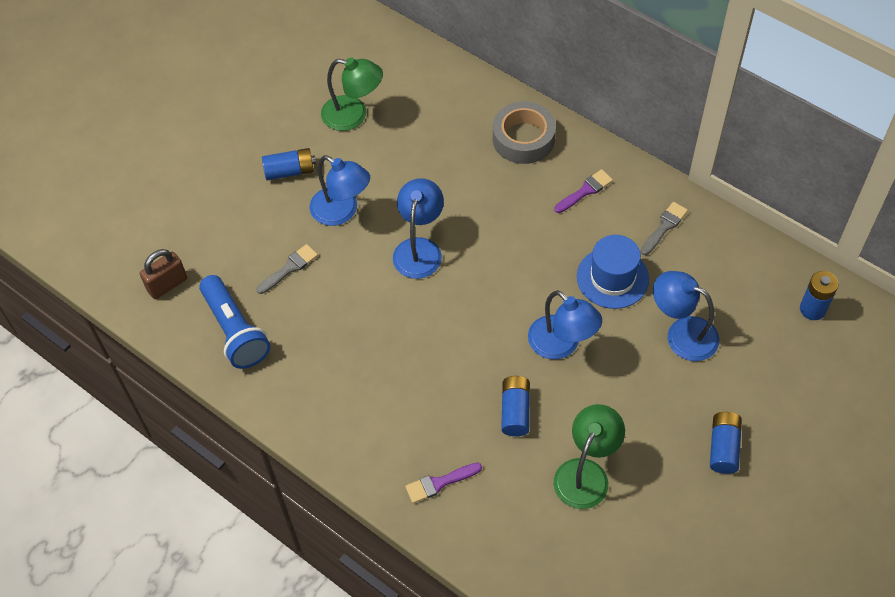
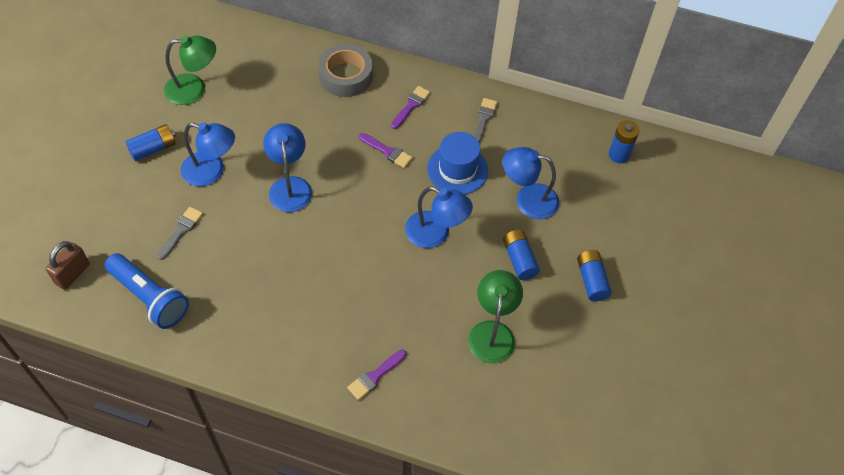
camera: 25 degrees left, 0 degrees up
blue battery [501,376,530,436] -> blue battery moved to [503,230,540,280]
none -> purple brush [359,133,413,168]

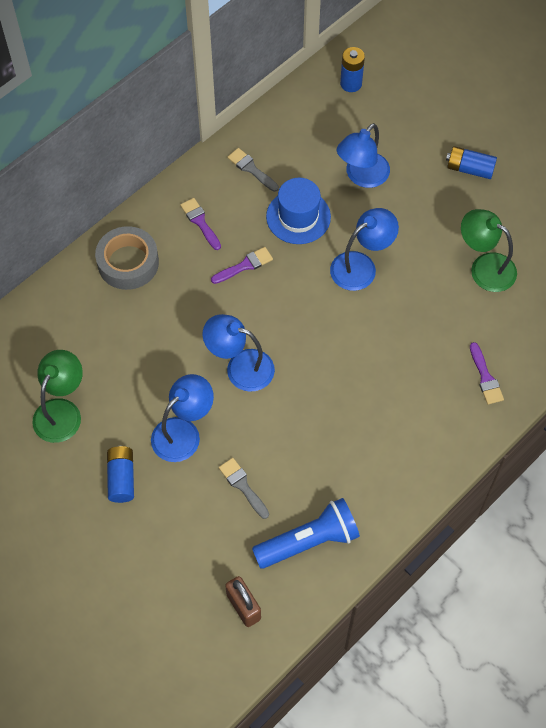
camera: 60 degrees left, 5 degrees up
blue battery [503,230,540,280] -> none

